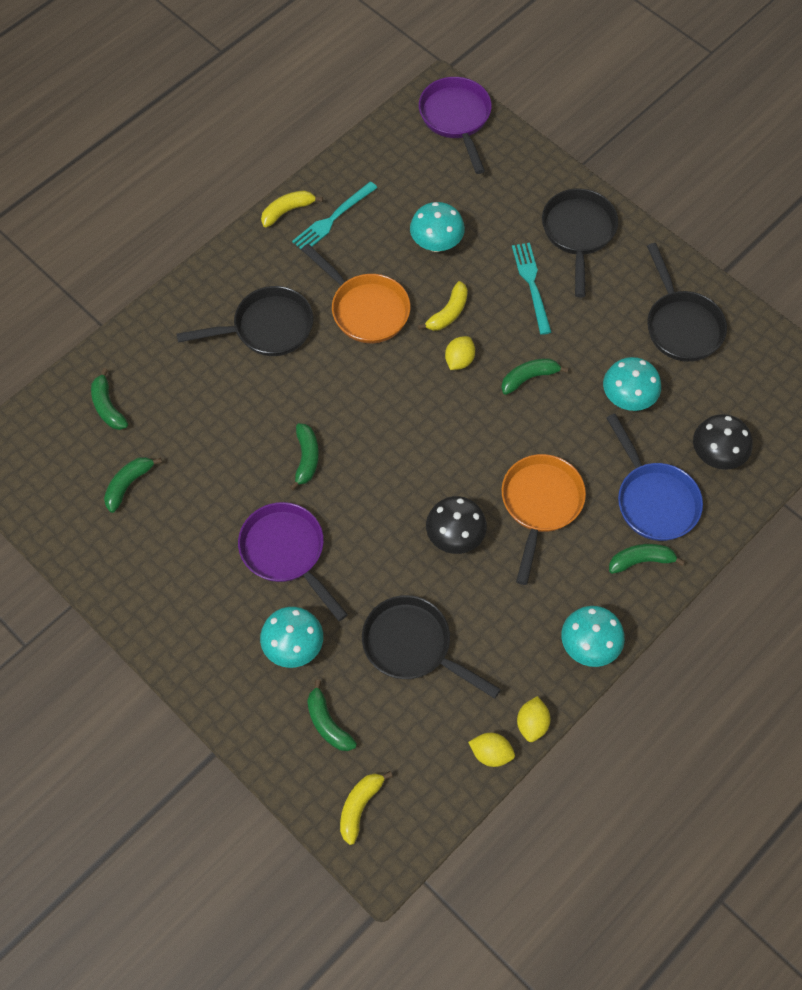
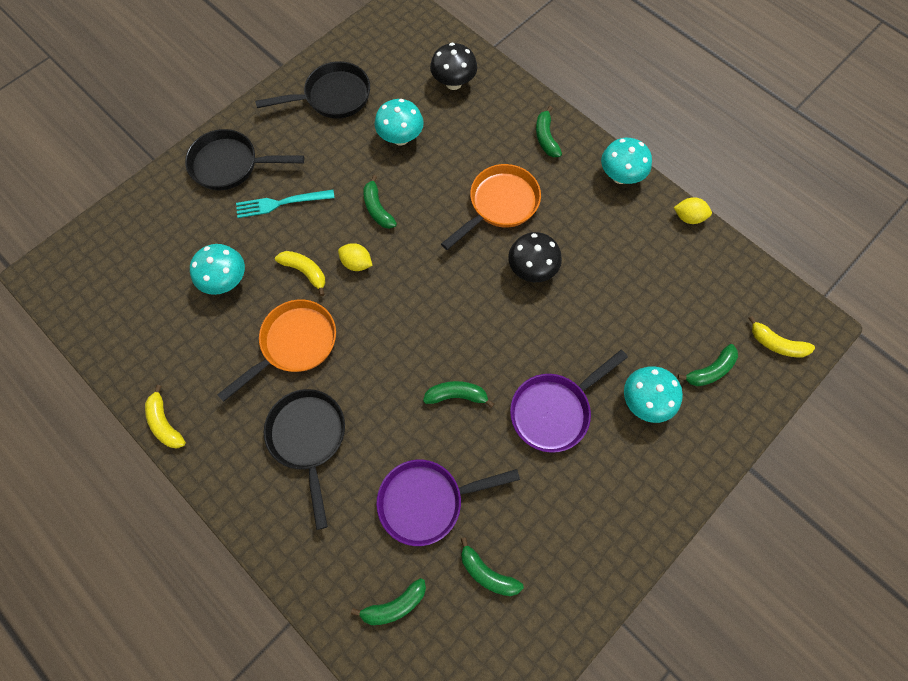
camera: 90 degrees left, 5 degrees up
turquoise fork [292,181,377,249] -> none
black pan [362,595,501,699] -> none
purple pan [419,77,492,174] -> purple pan moved to [376,460,520,546]
yellow lemon [468,733,515,767] -> none
orange pan [502,454,586,585] -> orange pan turned 120 degrees clockwise [441,164,541,250]
blue pan [606,414,703,541] -> none

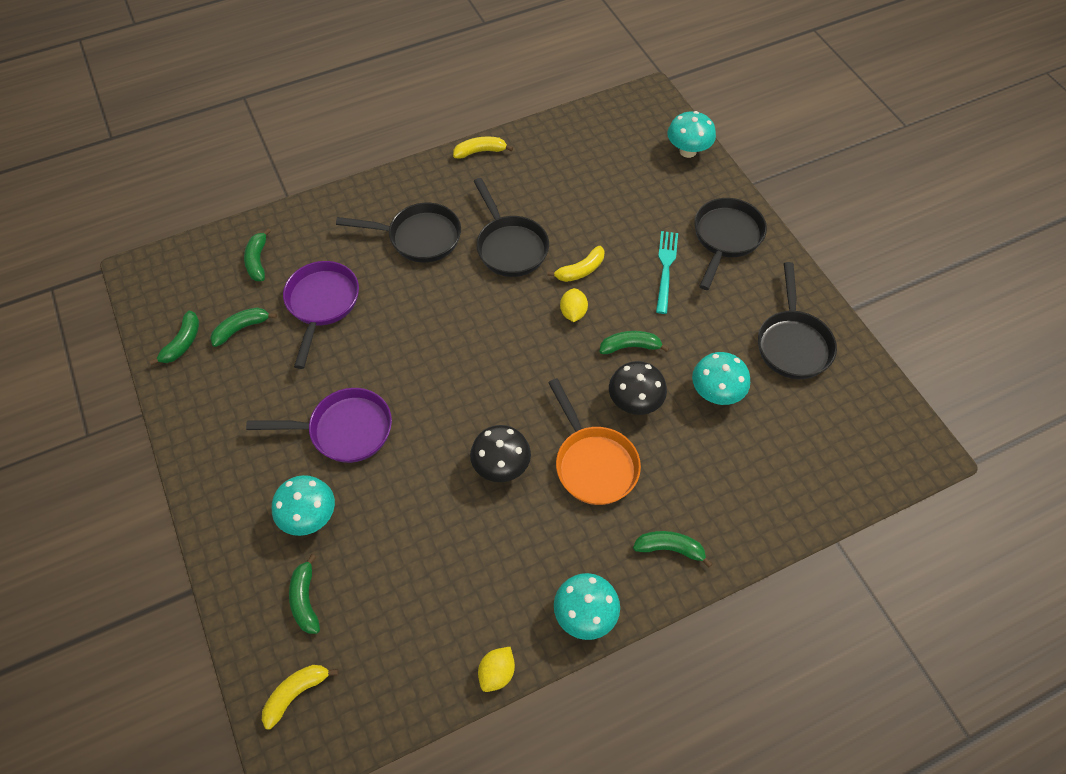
camera: 110 degrees right, 10 degrees down
turquoise mushroom [190,244,245,295] -> turquoise mushroom moved to [667,111,716,158]
orange pan [217,299,336,402] -> black pan [474,178,549,277]
yellow lemon [338,243,373,271] -> yellow lemon turned 45 degrees counterclockwise [560,288,588,322]
green banana [423,381,494,408] -> green banana moved to [149,311,199,365]
black mushroom [430,43,477,90] -> black mushroom moved to [609,361,667,415]
purple pan [510,350,628,453] -> purple pan turned 105 degrees clockwise [246,388,392,463]

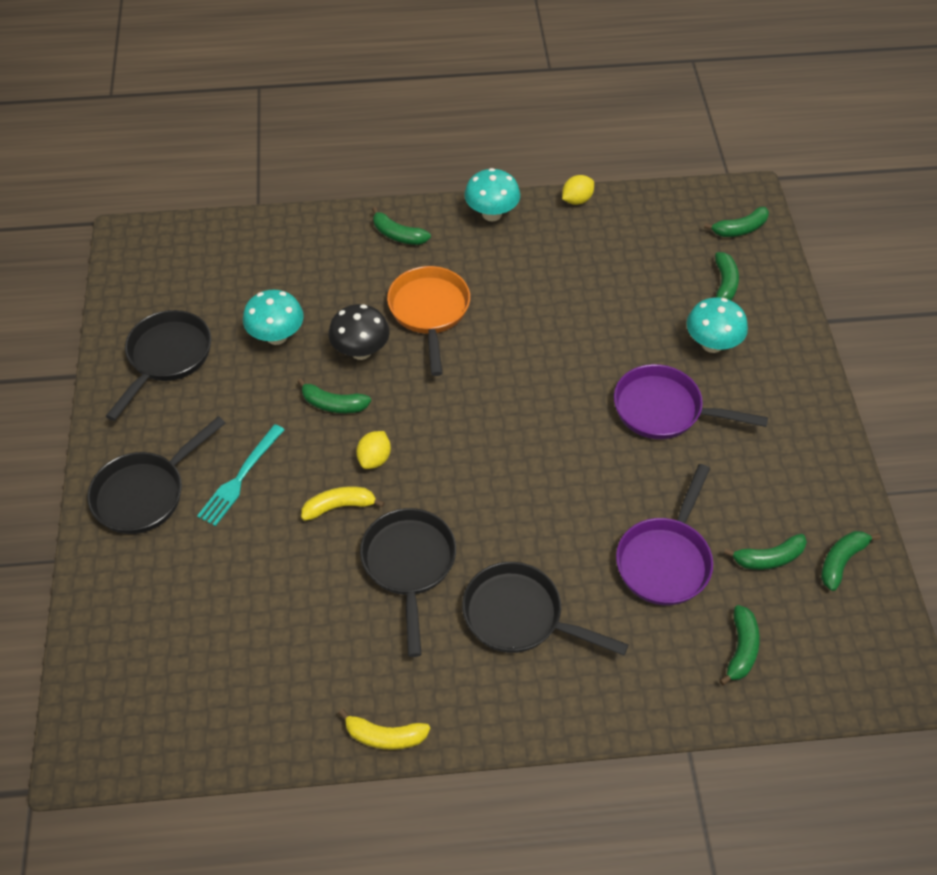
camera: 160 degrees left, 5 degrees down
yellow banana [262,665,339,730] -> green banana [704,207,769,237]
black mushroom [470,425,531,482] -> none
turquoise mushroom [667,111,716,158] -> none

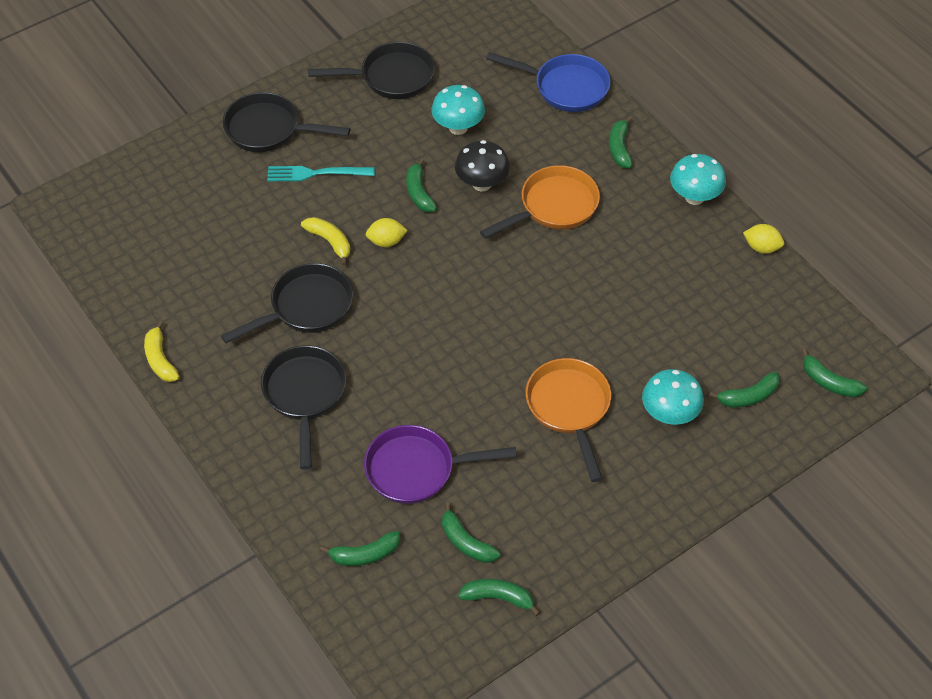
camera: 60 degrees right, 0 degrees up
purple pan [614,364,768,439] -> orange pan [526,358,611,482]
none -> blue pan [486,52,610,112]

